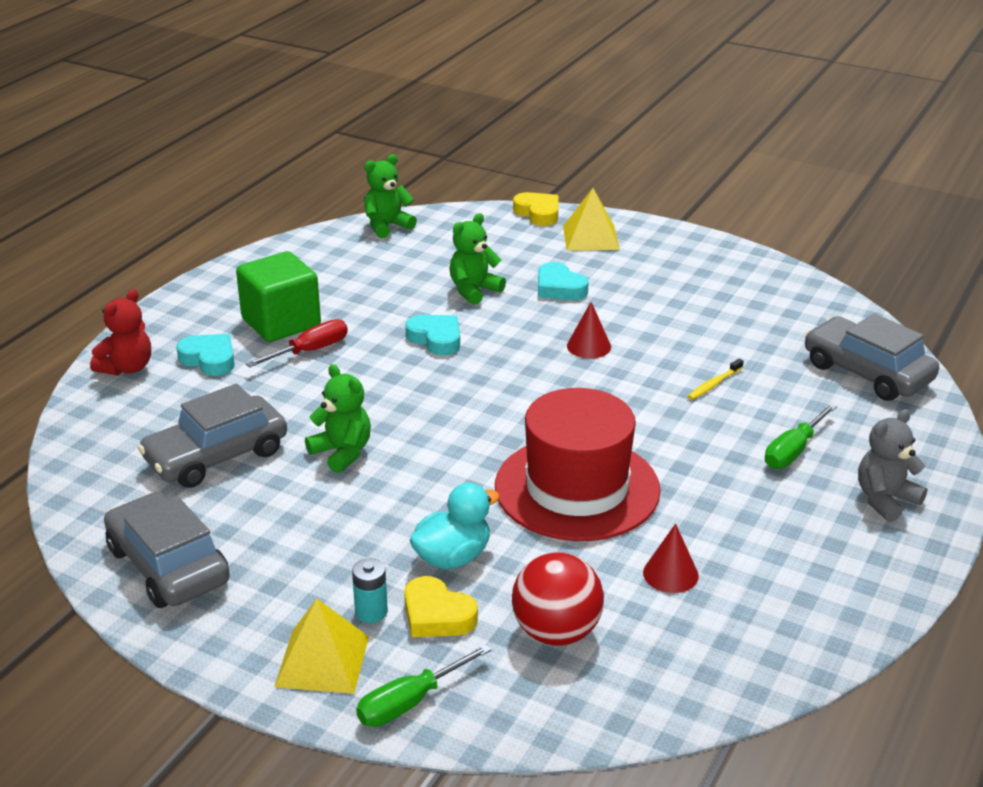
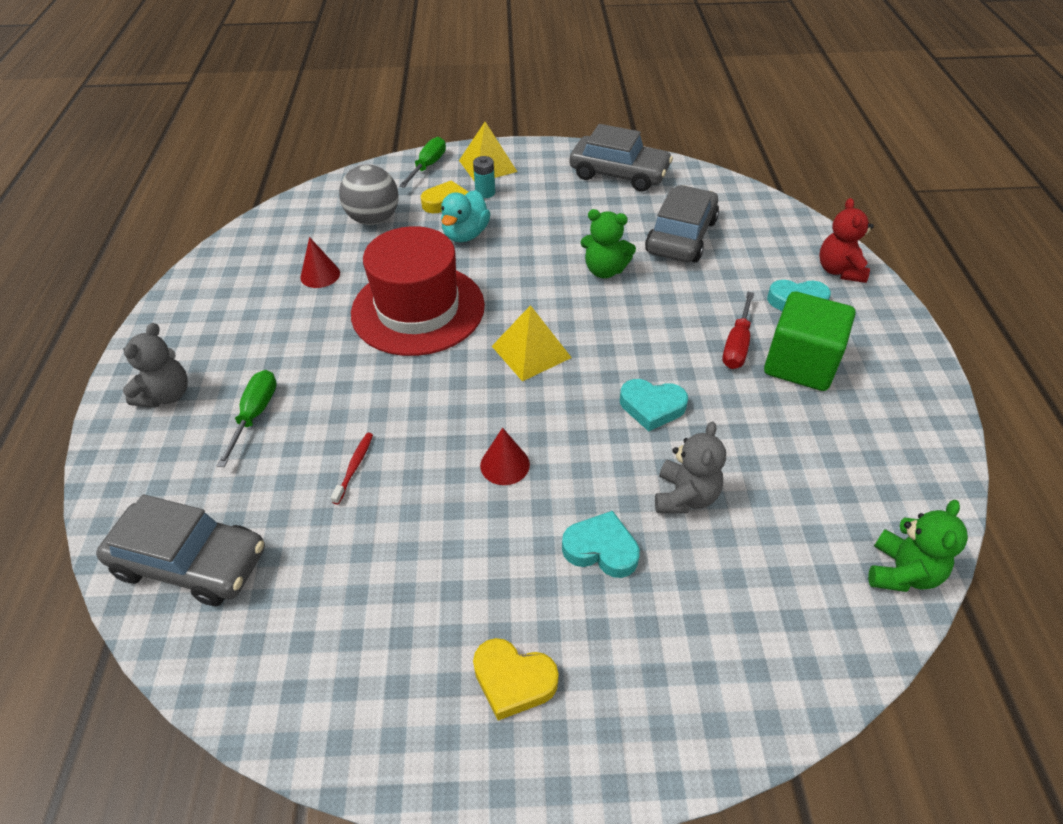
camera: 150 degrees right, 15 degrees up
green teddy bear [449,213,506,305] -> grey teddy bear [655,421,726,513]
red ball [512,553,604,645] -> grey ball [339,164,399,225]
yellow heart [513,192,559,226] -> yellow heart moved to [473,638,559,721]
yellow pyramid [563,188,620,251] -> yellow pyramid moved to [492,305,572,381]
yellow toothbrush [688,358,744,400] -> red toothbrush [331,433,373,505]

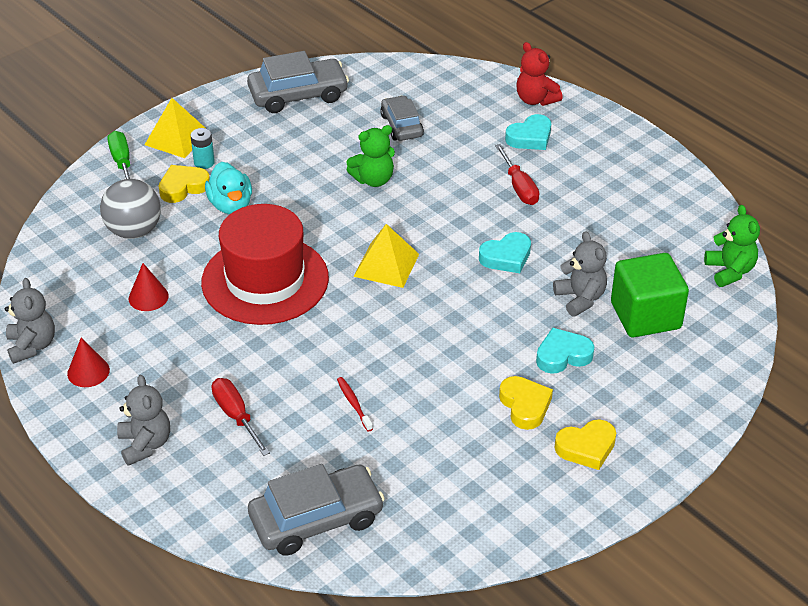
camera: 40 degrees left, 5 degrees down
green screwdriver [217,370,277,467] -> red screwdriver [211,378,270,456]
red cone [480,428,530,485] -> red cone moved to [67,337,110,387]
grey car [645,185,719,262] -> grey car [380,95,424,141], size x0.63
green cube [764,292,855,391] -> green cube moved to [611,253,689,338]
none -> grey teddy bear [5,278,55,364]
none -> yellow heart [499,376,553,430]

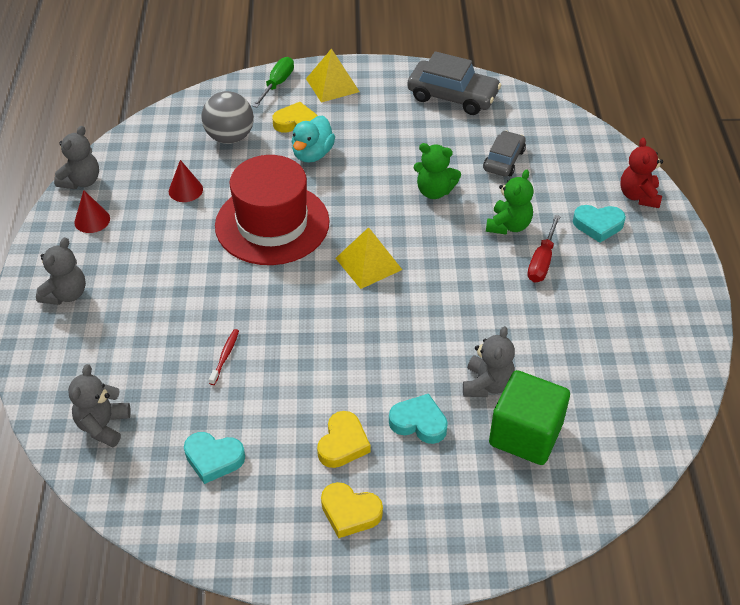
camera: 40 degrees right, 5 degrees up
turquoise battery [190,128,215,169] -> none
red screwdriver [211,378,270,456] -> none
grey car [248,464,385,556] -> grey teddy bear [68,364,131,447]
turquoise heart [479,232,531,273] -> turquoise heart moved to [184,432,245,484]
green teddy bear [704,205,760,287] -> green teddy bear moved to [486,170,534,235]

